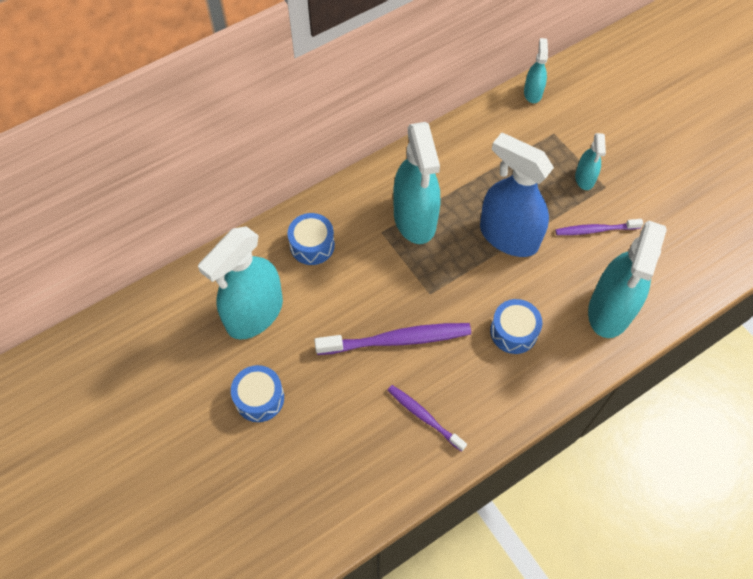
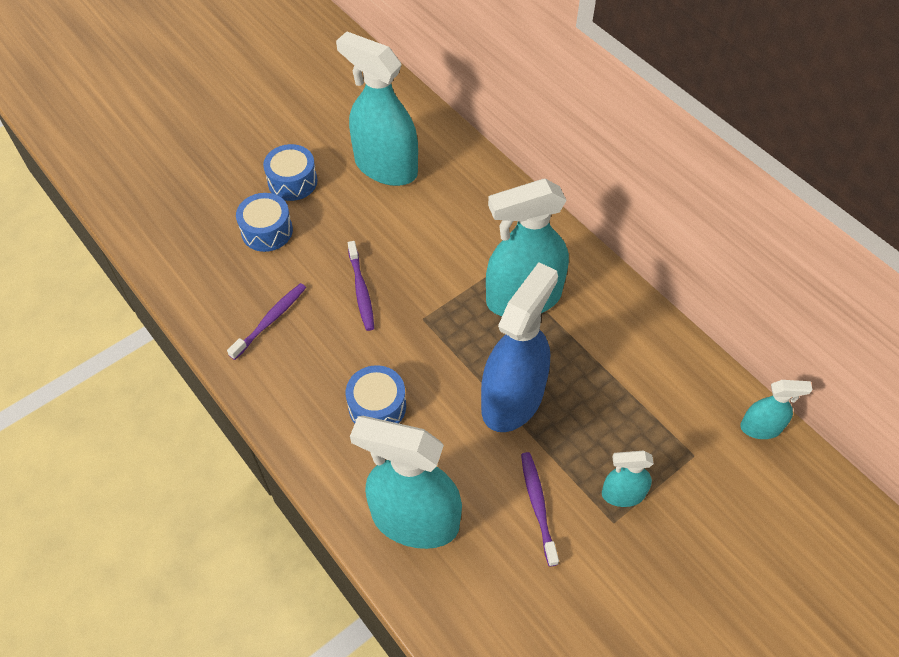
camera: 85 degrees right, 5 degrees down
blue drum [288,213,335,265] -> blue drum moved to [236,193,293,252]
purple toothbrush [314,323,471,355] -> purple toothbrush [348,241,374,331], size x0.59

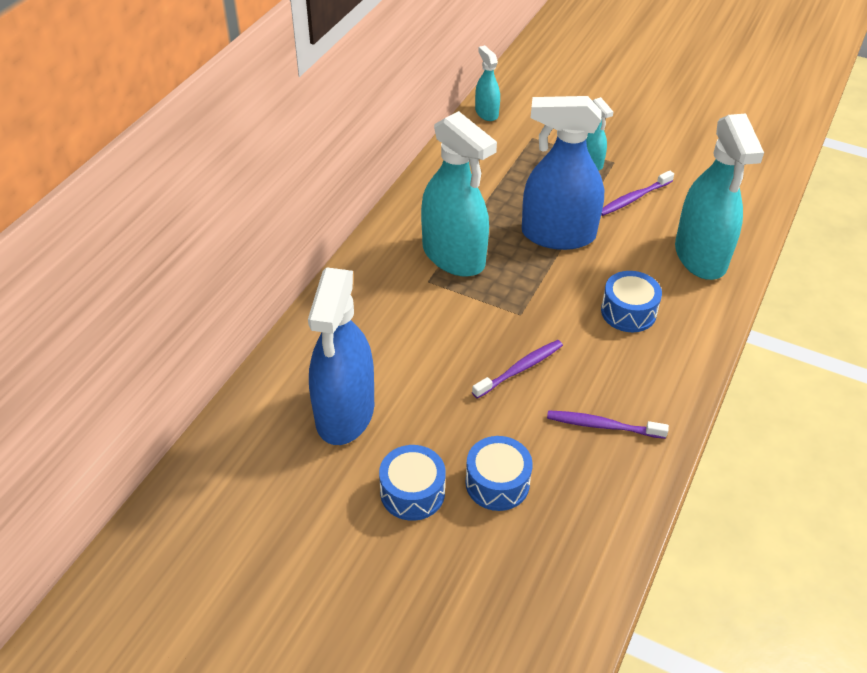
camera: 115 degrees left, 10 degrees down
turquoise spray bottle [336,31,418,186] -> blue spray bottle [308,267,374,445]

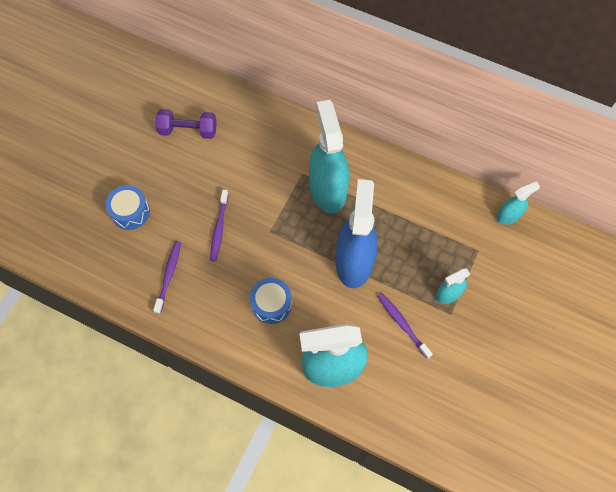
camera: 90 degrees right, 20 degrees up
blue spray bottle [308,267,374,445] -> purple dumbbell [156,109,217,139]
blue drum [379,445,446,521] -> none
turquoise spray bottle [421,111,497,277] -> turquoise spray bottle turned 120 degrees clockwise [309,100,349,213]
purple toothbrush [472,340,563,399] -> purple toothbrush turned 45 degrees clockwise [210,190,229,262]

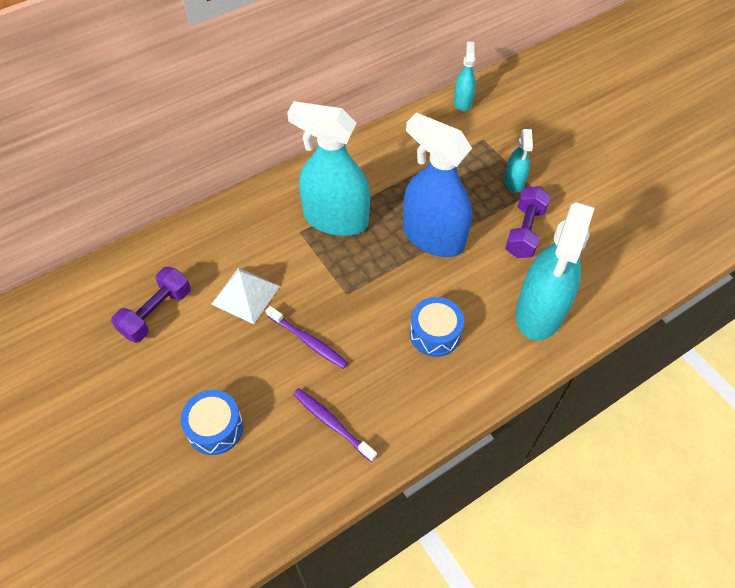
camera: 60 degrees left, 10 degrees down
purple toothbrush [377,293,433,359] -> purple dumbbell [505,186,551,258]
none -> white pyramid [211,268,280,324]

